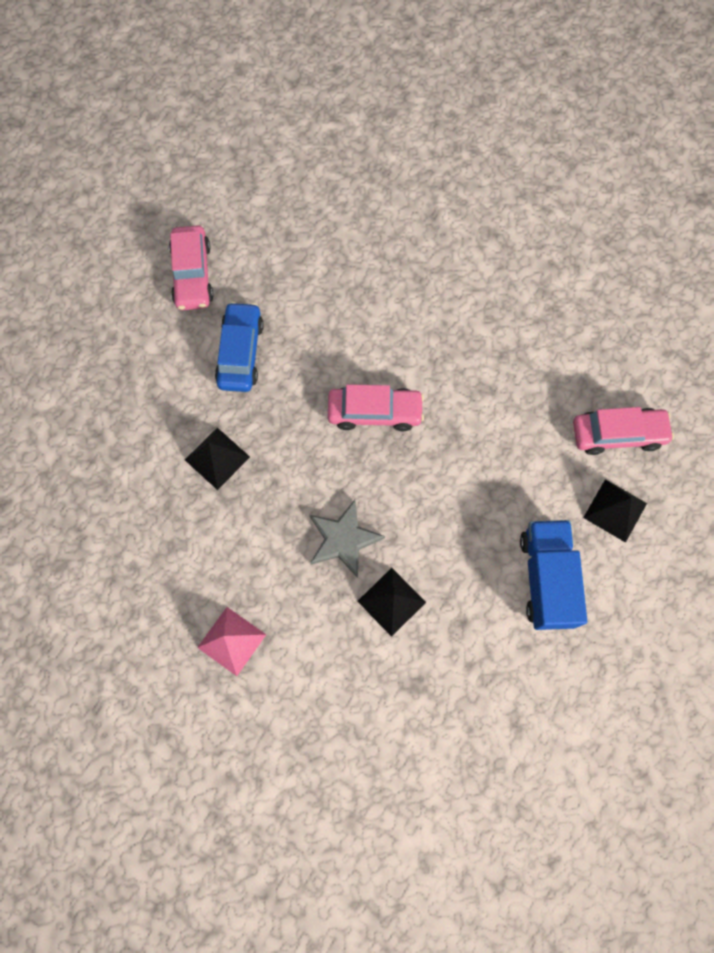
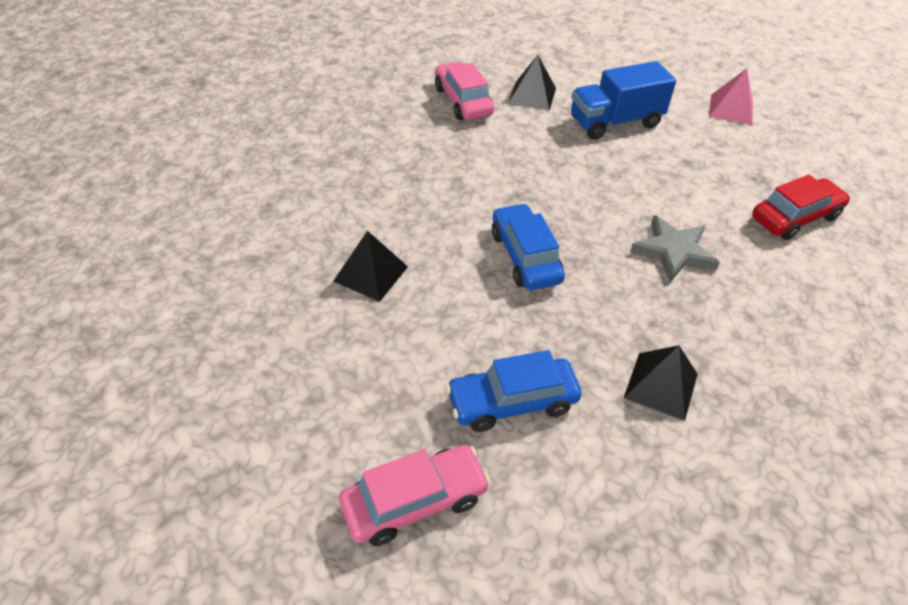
camera: 110 degrees left, 25 degrees down
pink pyramid [197,607,266,676] -> pink pyramid moved to [709,69,753,125]
pink car [328,384,424,431] -> blue car [492,203,565,290]
black pyramid [357,568,426,637] -> black pyramid moved to [333,231,408,302]
none -> red car [752,175,850,240]

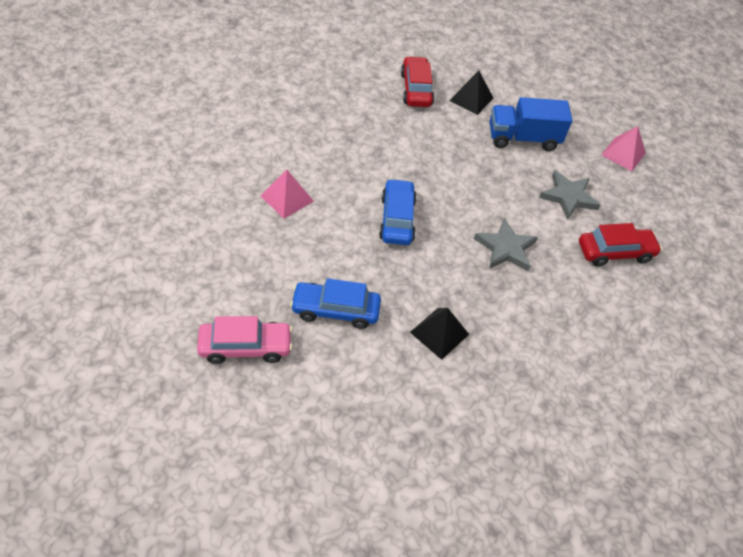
camera: 15 degrees right, 5 degrees up
black pyramid [333,231,408,302] -> pink pyramid [261,170,314,219]
pink car [435,62,494,120] -> red car [401,56,434,107]
none -> grey star [539,170,601,220]

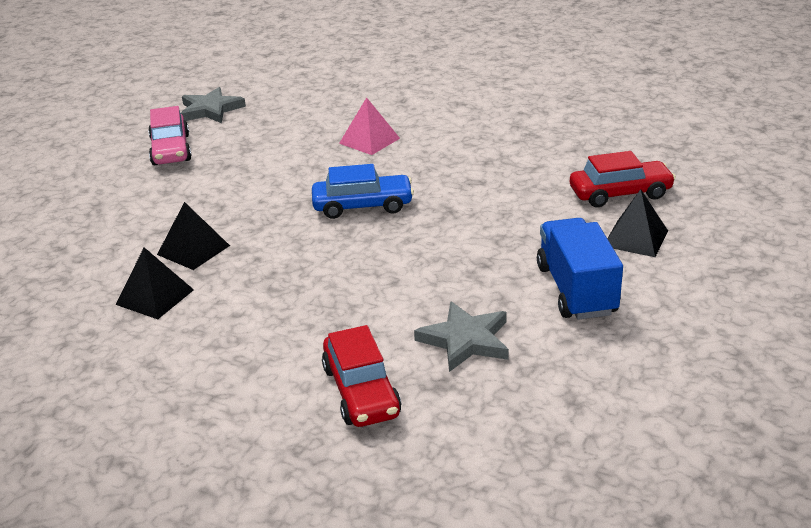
camera: 90 degrees right, 20 degrees down
blue car [290,278,381,329] -> none
grey star [474,218,538,271] -> grey star moved to [181,87,246,123]
pink pyramid [601,126,646,171] -> none
none -> black pyramid [116,247,194,319]

